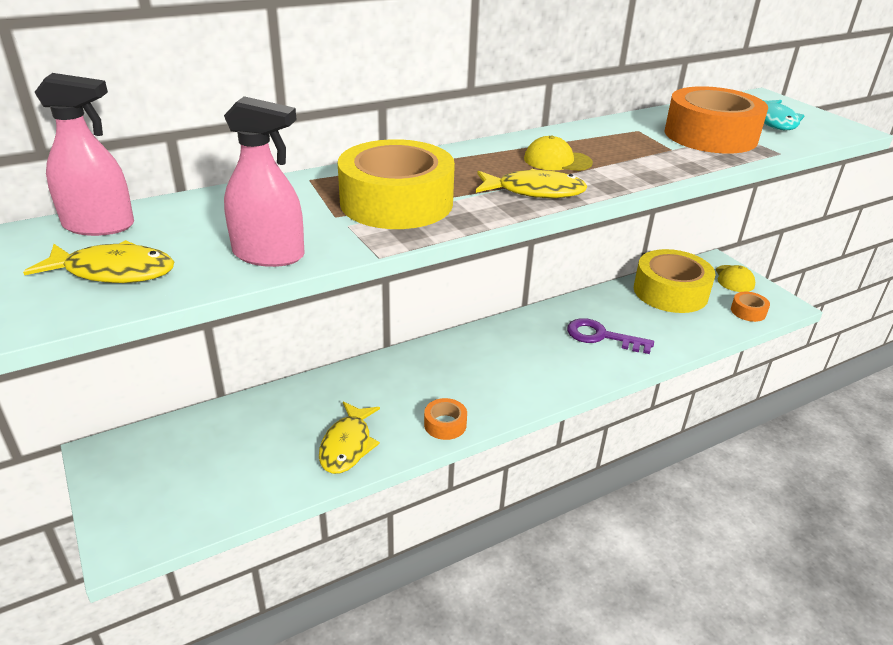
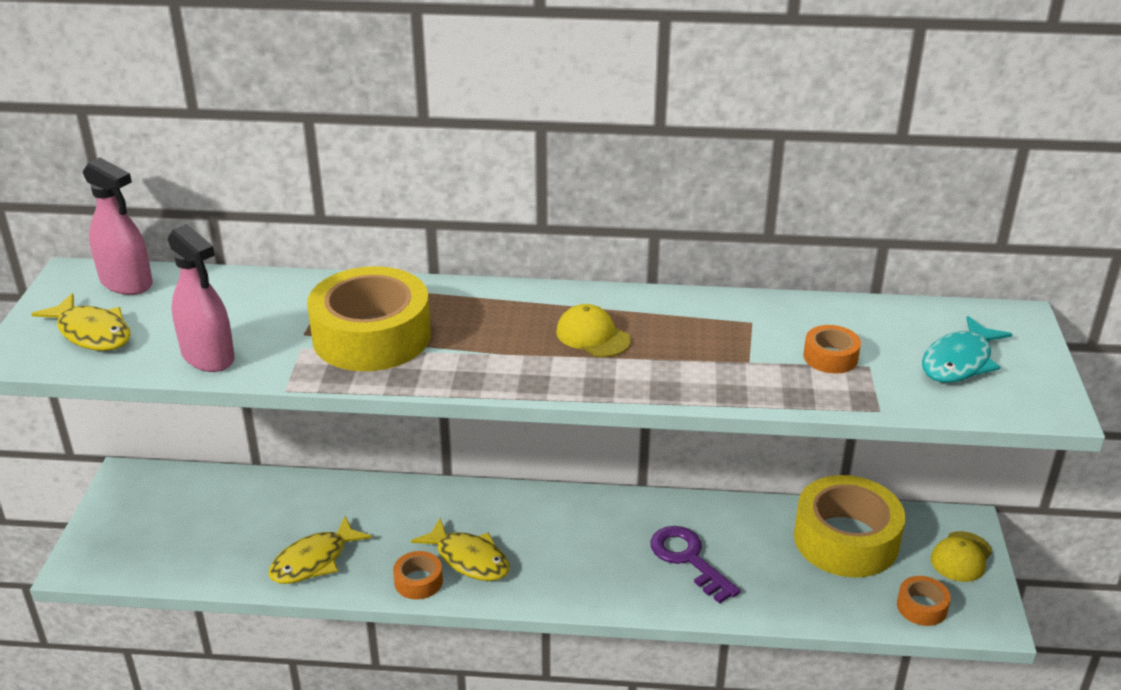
camera: 35 degrees right, 0 degrees up
yellow fish [476,169,588,198] -> yellow fish moved to [411,518,510,581]
orange tape [665,86,768,154] -> orange tape [803,325,861,374], size x0.45

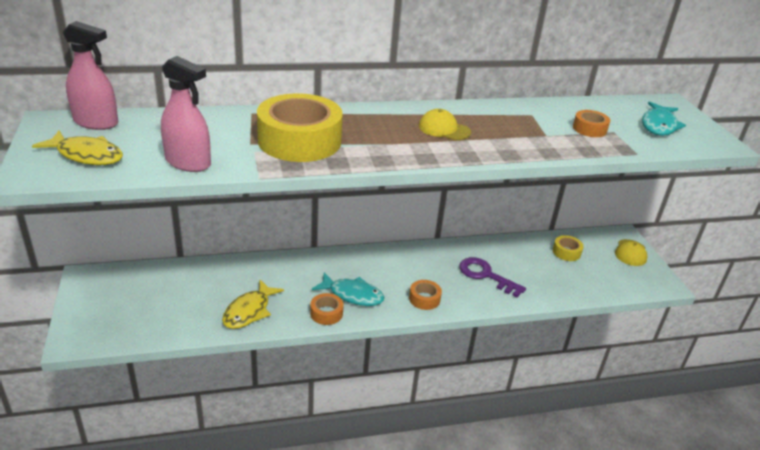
camera: 20 degrees left, 0 degrees up
yellow fish [411,518,510,581] -> turquoise fish [312,272,384,306]
yellow tape [794,475,905,577] -> yellow tape [553,235,584,261], size x0.45
orange tape [897,576,951,626] -> orange tape moved to [409,280,442,310]

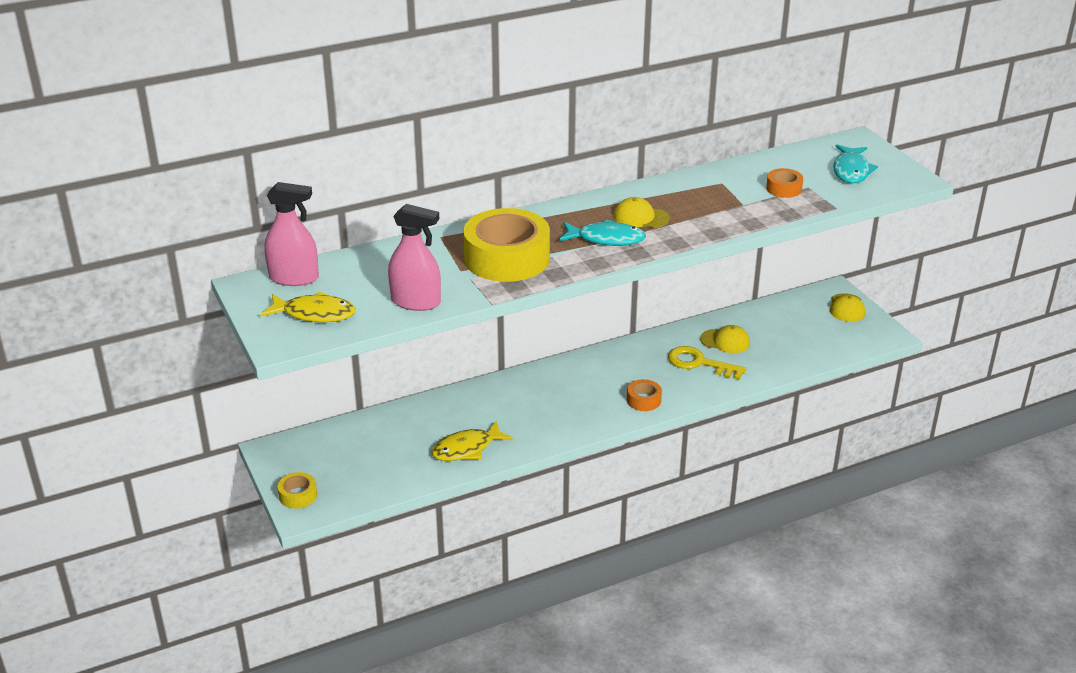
camera: 10 degrees left, 0 degrees up
yellow fish [222,280,284,329] -> yellow fish turned 45 degrees clockwise [431,420,513,461]
orange tape [310,293,344,325] -> none
turquoise fish [312,272,384,306] -> turquoise fish moved to [559,219,646,246]
purple key [459,257,526,298] -> yellow key [668,346,746,380]
yellow tape [553,235,584,261] -> yellow tape moved to [278,472,317,509]
none -> yellow cap [700,325,750,353]

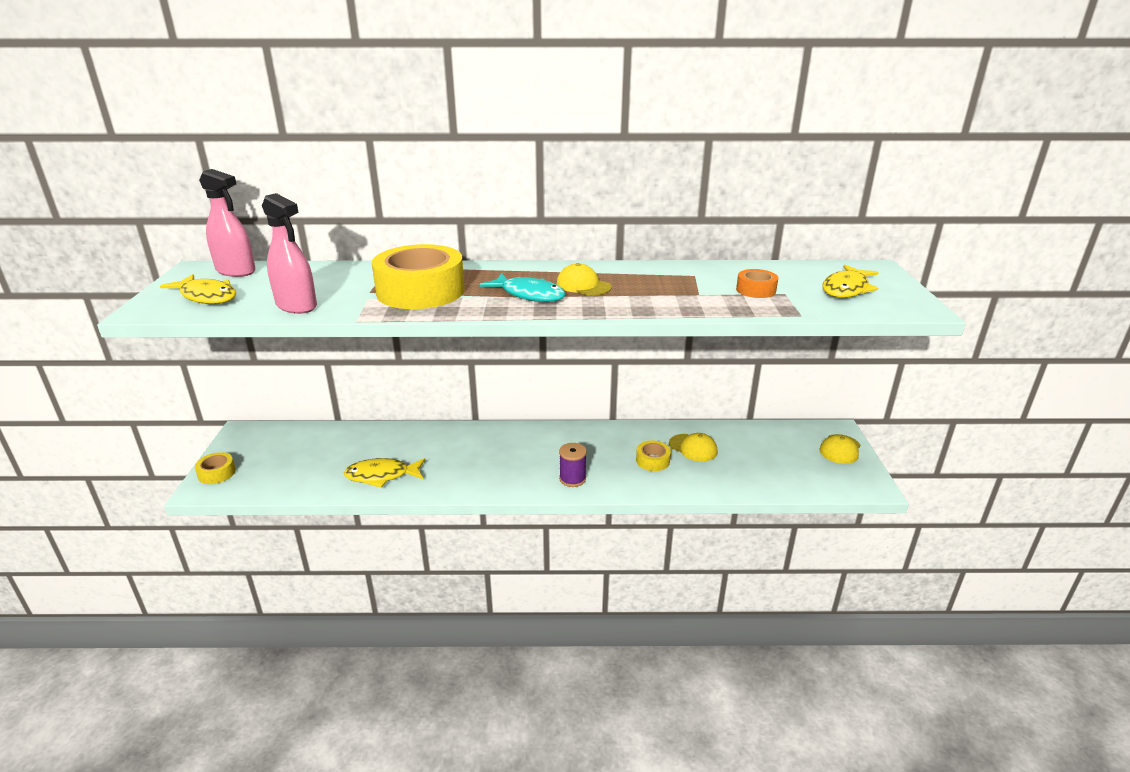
camera: 25 degrees right, 5 degrees down
orange tape [627,379,662,411] -> purple spool [559,443,587,487]
yellow key [668,346,746,380] -> yellow tape [636,440,671,471]
turquoise fish [833,145,878,184] -> yellow fish [822,265,879,298]

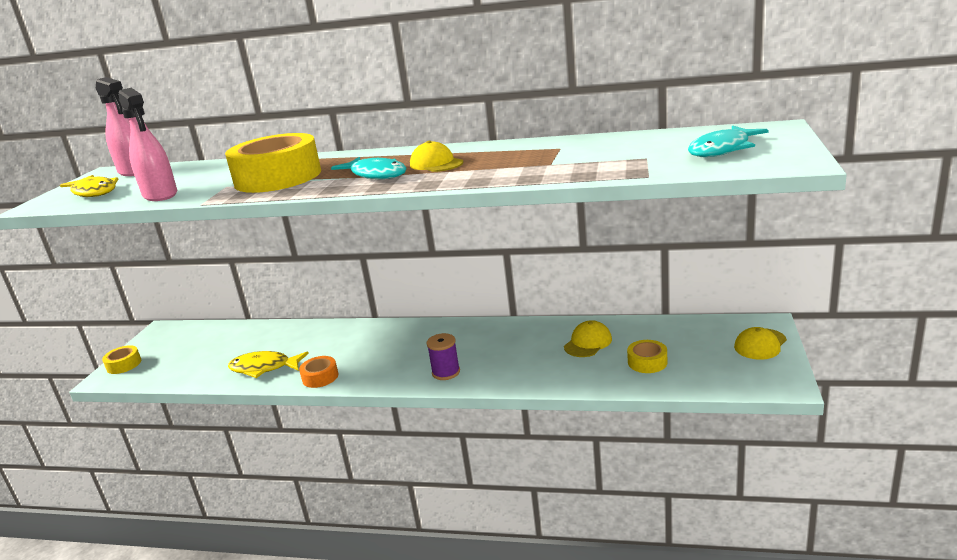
camera: 15 degrees right, 5 degrees down
yellow tape [636,440,671,471] -> yellow tape moved to [627,340,667,373]
yellow cap [669,433,718,462] -> yellow cap turned 105 degrees counterclockwise [564,320,612,357]
orange tape [736,269,778,298] -> orange tape moved to [299,356,338,388]
yellow fish [822,265,879,298] -> turquoise fish [688,125,769,157]

